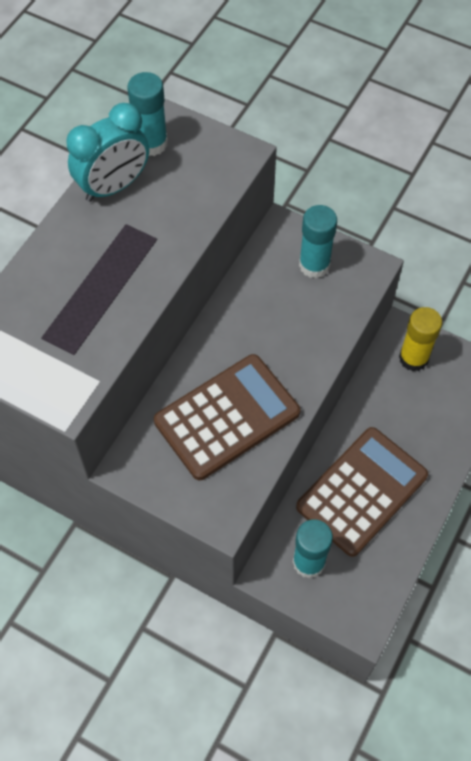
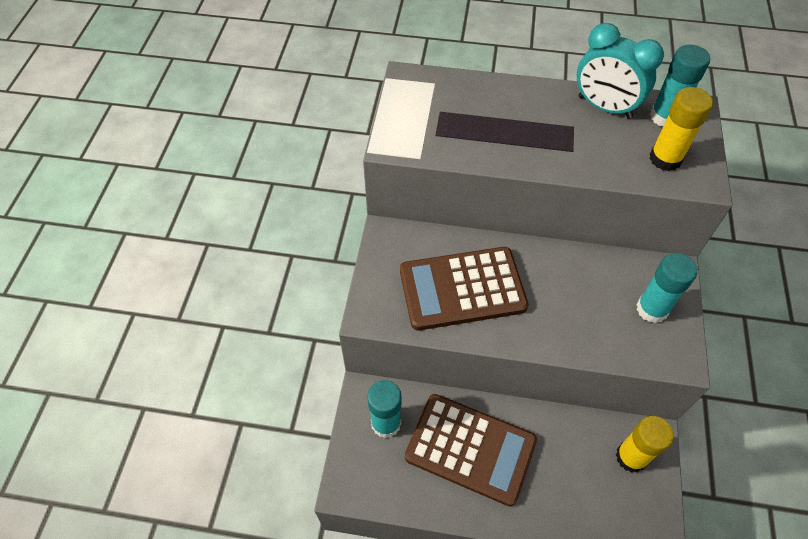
camera: 70 degrees right, 5 degrees down
brown calculator [154,354,300,480] -> brown calculator turned 135 degrees clockwise [400,247,528,330]
none -> yellow glue stick [650,87,713,171]

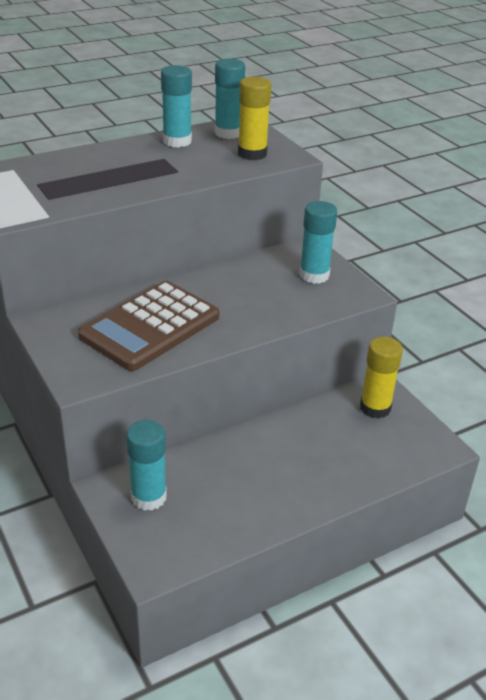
camera: 40 degrees left, 20 degrees down
brown calculator [405,394,537,506] -> none
turquoise clock [577,23,664,119] -> turquoise glue stick [161,65,192,148]

